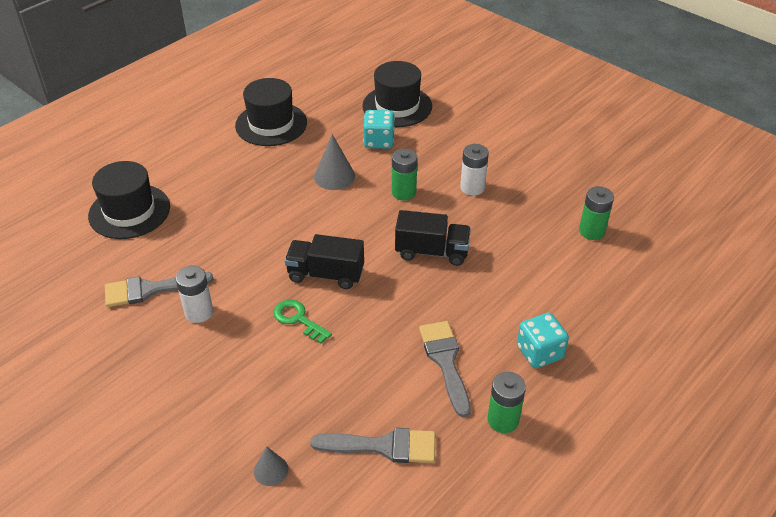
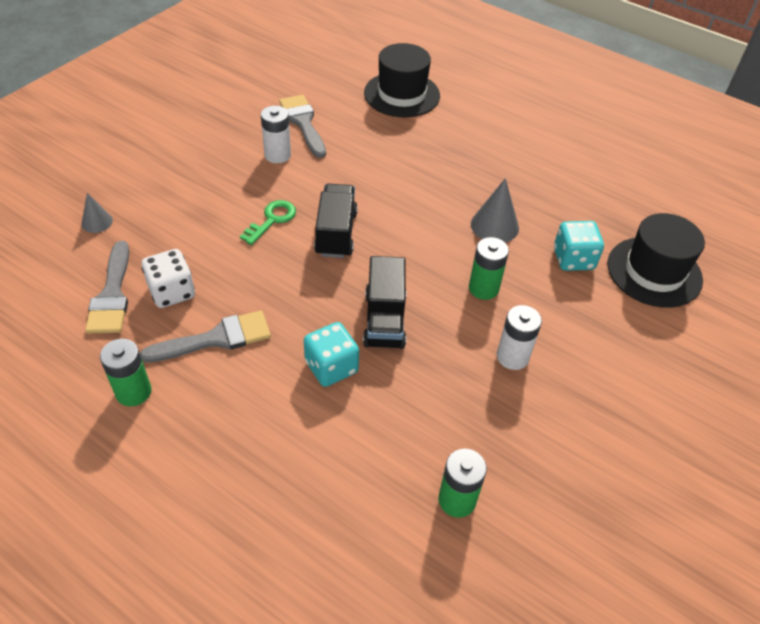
camera: 80 degrees right, 5 degrees up
black hat [235,78,307,146] -> none
turquoise dice [517,313,569,368] -> turquoise dice moved to [304,322,359,387]
none -> white dice [142,249,195,308]

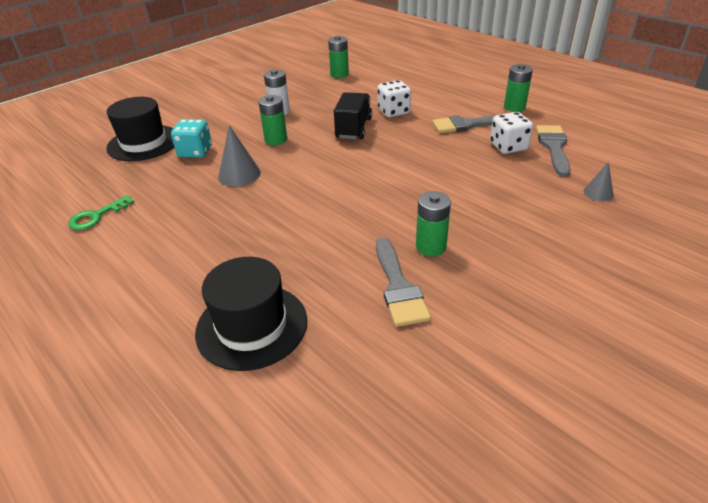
camera: 165 degrees left, 10 degrees down
green key [240,200,296,245] -> green key moved to [68,195,135,230]
white battery [261,106,291,163] -> green battery [416,191,451,256]
turquoise dice [304,322,359,387] -> white dice [377,80,411,117]
black truck [314,184,358,258] -> none

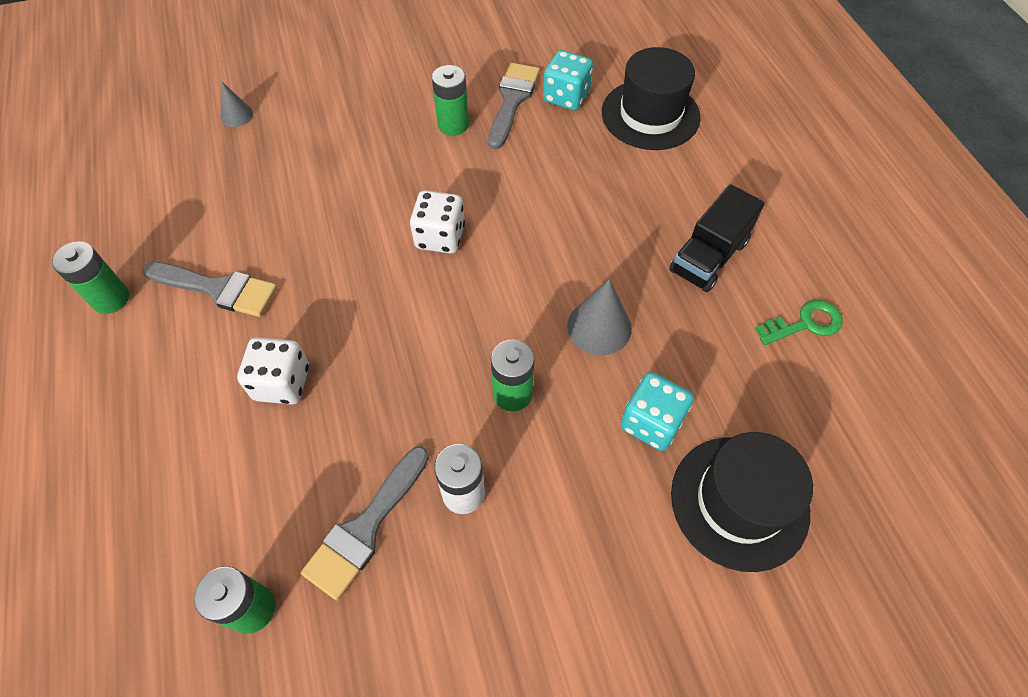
camera: 155 degrees left, 20 degrees up
black truck [334,92,372,139] -> black truck moved to [669,184,765,292]
white dice [490,112,533,154] -> white dice moved to [410,190,465,254]
grey brush [536,125,570,177] -> grey brush moved to [301,446,429,600]
none -> turquoise dice [543,50,593,111]

